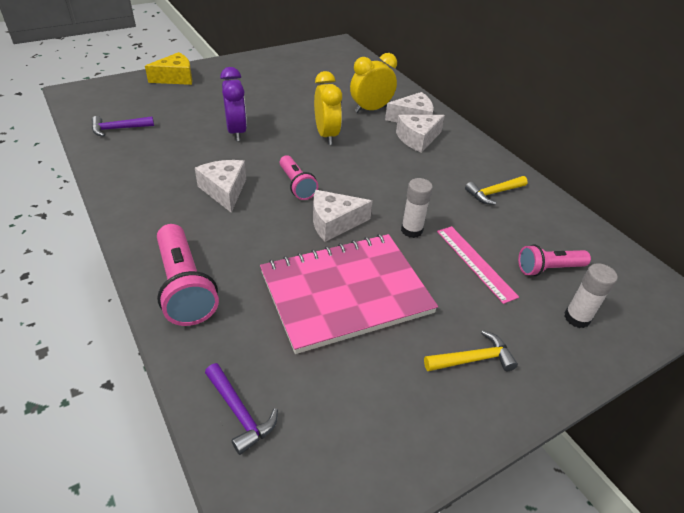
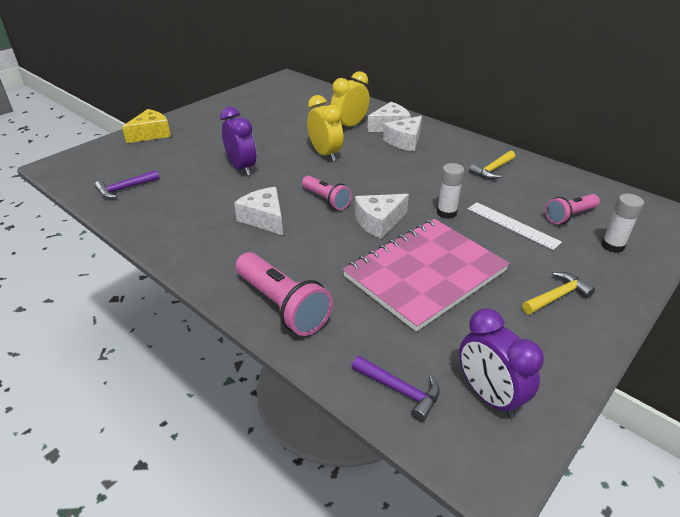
camera: 15 degrees left, 5 degrees down
pink ruler [437,226,519,304] -> white ruler [468,202,562,250]
none -> purple clock [459,308,544,418]

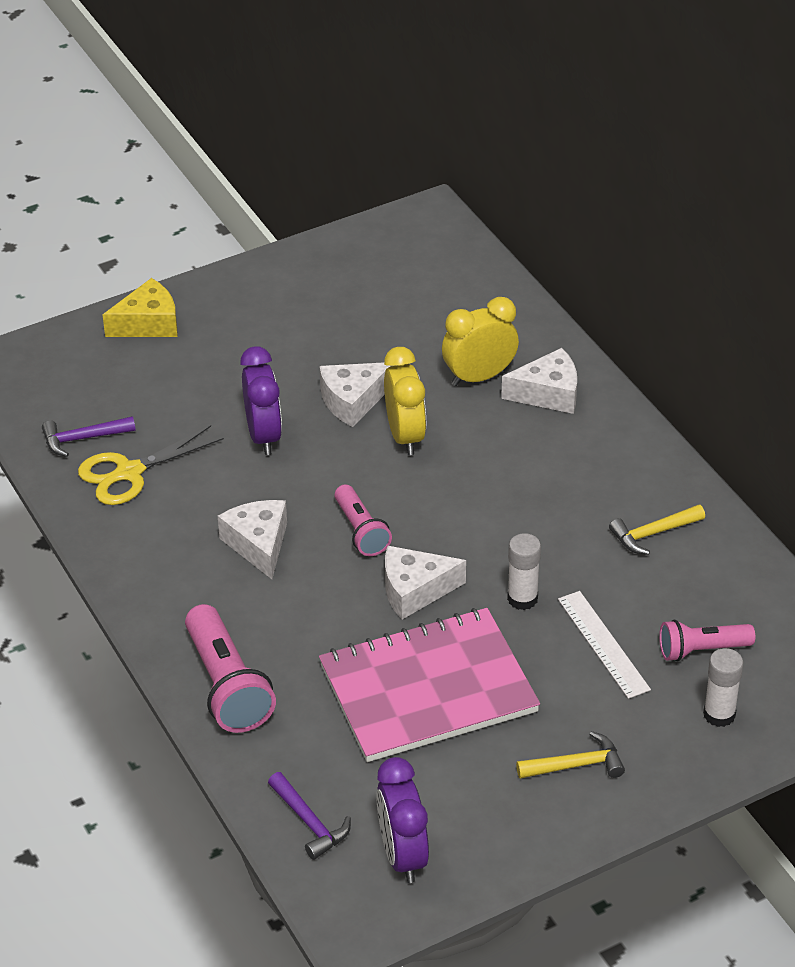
camera: 20 degrees right, 5 degrees up
white cheese [383,116,422,152] -> white cheese moved to [319,362,390,427]
none -> yellow scissors [78,425,224,505]

